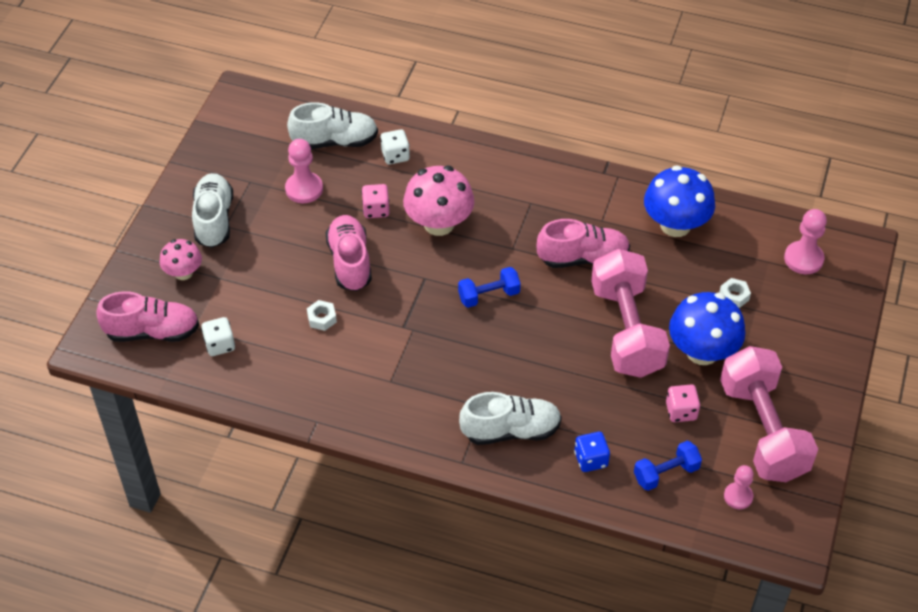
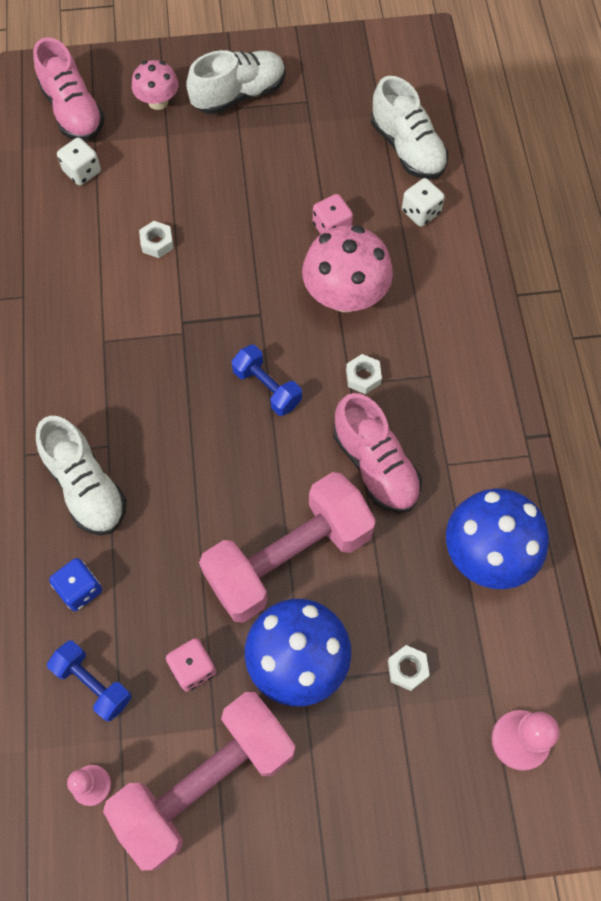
camera: 65 degrees right, 15 degrees up
pink pawn [285,139,323,203] -> none
pink shoe [325,215,372,291] -> none
none -> white nut [346,354,382,394]

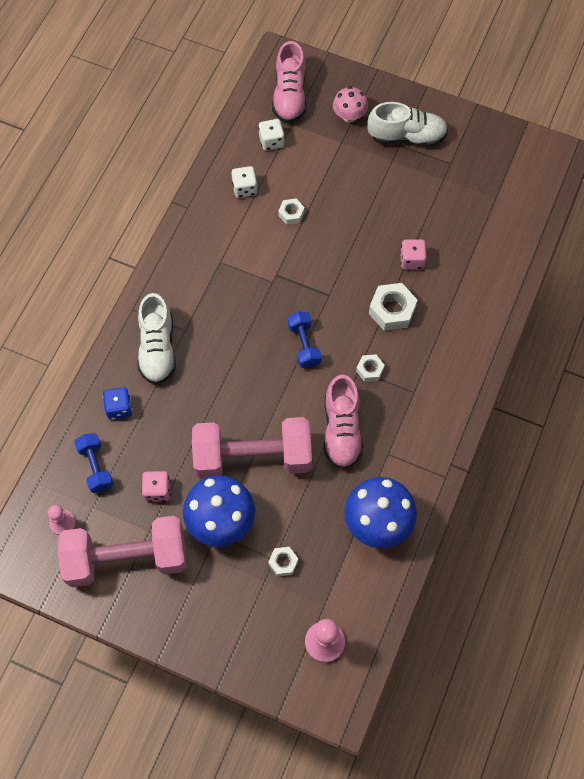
camera: 30 degrees right, 0 degrees up
pink mushroom [302,225,393,312] -> white nut [369,283,417,331]
white shoe [371,76,448,180] -> none
white dice [402,178,445,227] -> white dice moved to [231,166,258,198]

